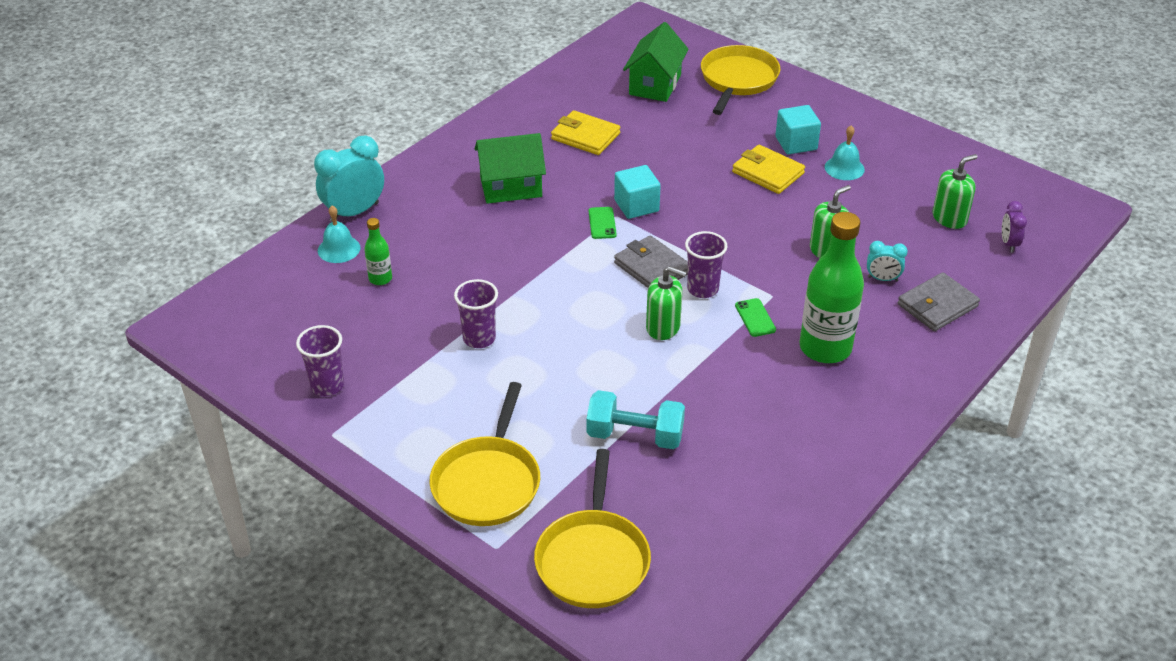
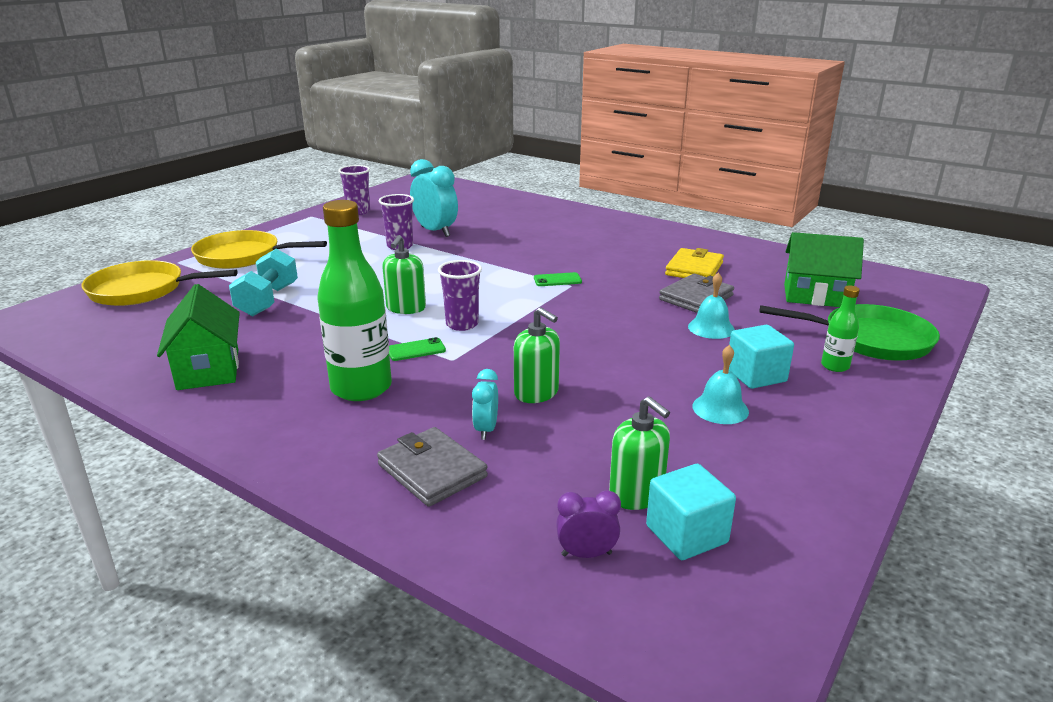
camera: 85 degrees right, 15 degrees down
turquoise clock [314,135,384,222] -> turquoise clock moved to [410,159,458,237]
turquoise bell [318,206,360,263] -> turquoise bell moved to [688,272,735,339]
green bottle [364,218,392,285] -> green bottle moved to [821,285,860,372]
green house [475,133,546,204] -> green house moved to [157,284,240,390]
turquoise cube [614,165,661,219] -> turquoise cube moved to [646,464,736,560]
grey wallet [614,235,688,288] -> grey wallet moved to [659,274,734,313]
yellow pan [701,45,780,115] -> green pan [759,304,940,361]
yellow wallet [732,145,805,194] -> none

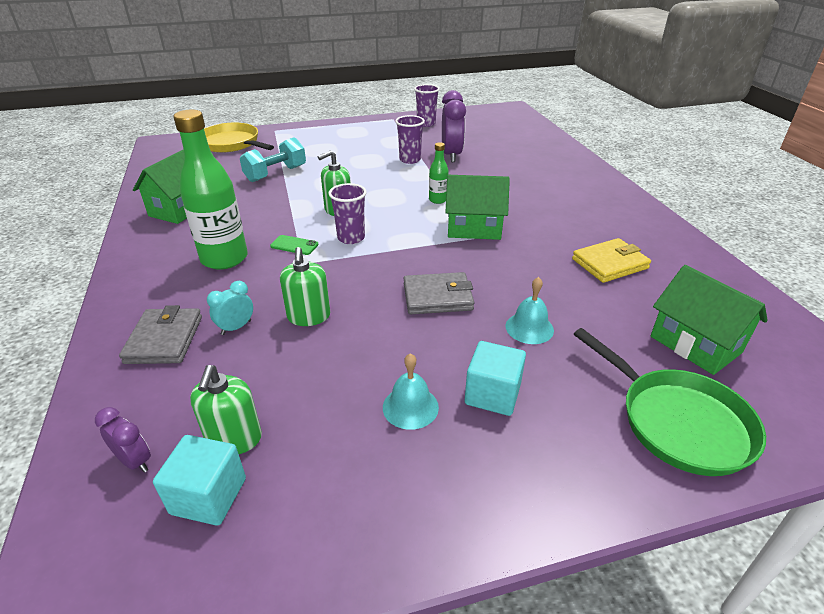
camera: 40 degrees right, 10 degrees up
yellow pan [191,230,327,269] -> none
turquoise clock [410,159,458,237] -> purple clock [442,90,466,162]
green phone [534,272,582,286] -> green house [445,175,510,240]
grey wallet [659,274,734,313] -> grey wallet moved to [404,272,474,314]
green bottle [821,285,860,372] -> green bottle moved to [429,142,449,204]

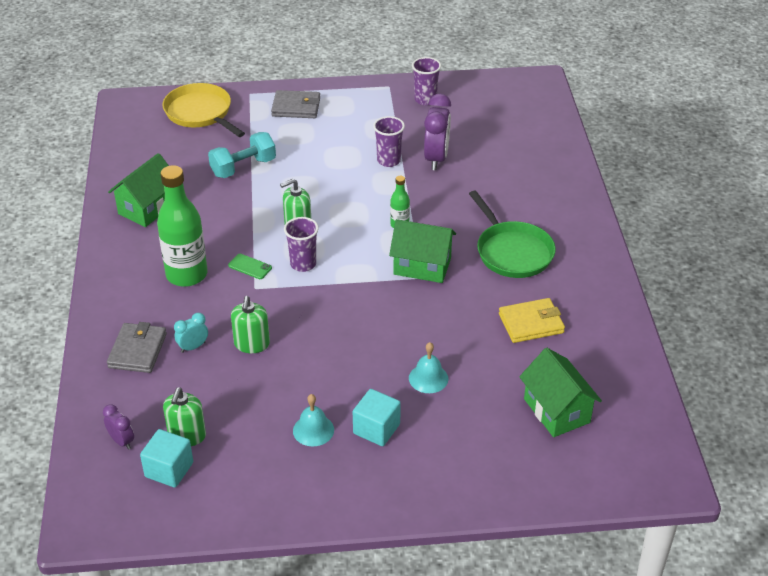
camera: 10 degrees right, 5 degrees up
grey wallet [404,272,474,314] -> grey wallet moved to [271,90,320,118]
green pan [574,328,766,476] -> green pan moved to [469,190,556,278]

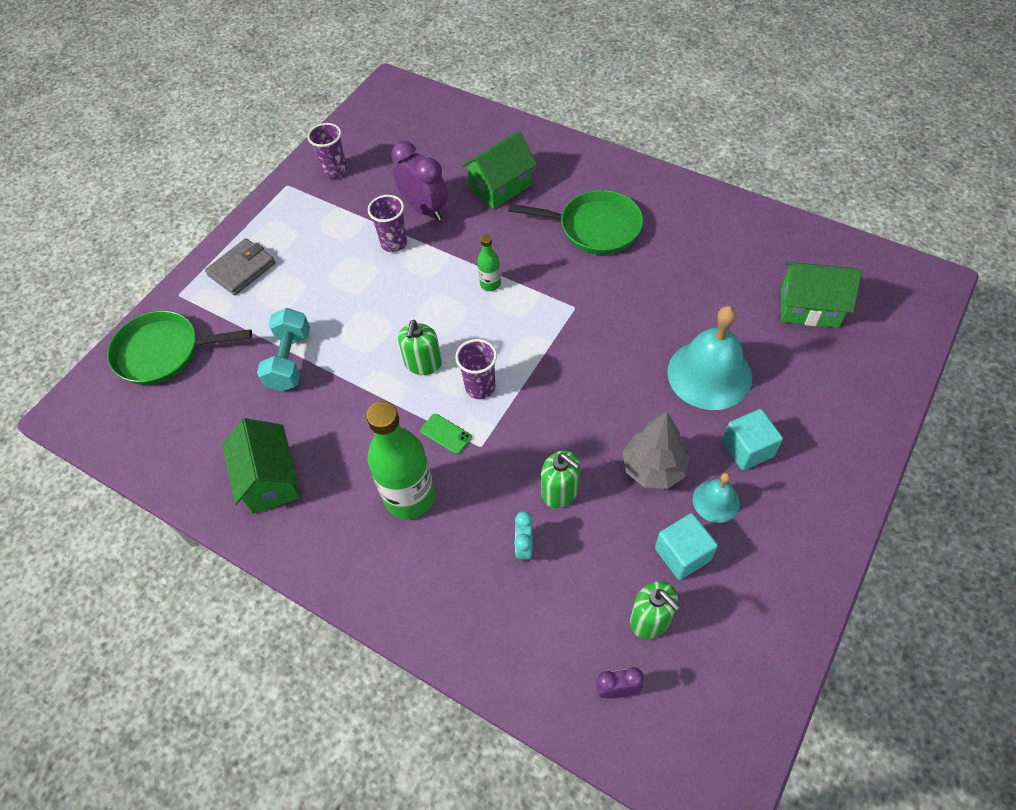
camera: 50 degrees left, 15 degrees up
grey wallet [107,322,167,373] -> none
turquoise cube [140,429,193,488] -> turquoise cube moved to [655,513,718,580]
yellow pan [162,83,245,137] -> green pan [107,310,252,385]
green phone [228,254,272,279] -> green phone turned 60 degrees clockwise [420,414,472,454]
green house [389,219,456,283] -> green house moved to [462,131,537,209]
turquoise bell [409,342,448,393] -> turquoise bell [667,306,752,410], size x1.97
yellow wallet [499,298,565,343] -> none
none -> grey tree [622,411,689,489]

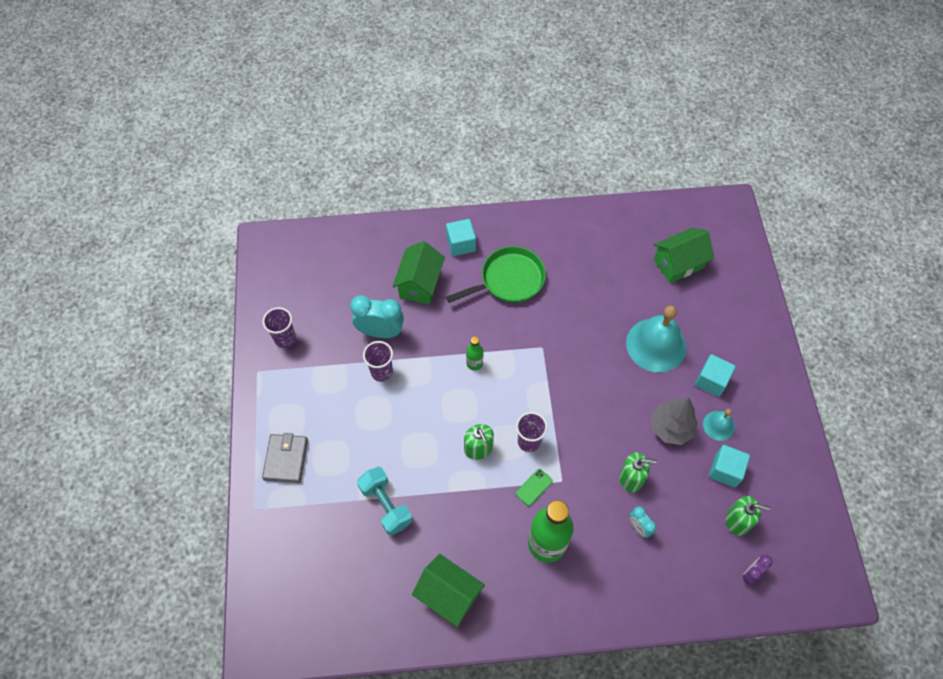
camera: 40 degrees left, 5 degrees up
green pan [107,310,252,385] -> none
purple clock [391,141,448,221] -> turquoise clock [350,295,404,338]
green phone [420,414,472,454] -> green phone turned 45 degrees counterclockwise [516,469,553,506]
none -> turquoise cube [446,219,476,256]

